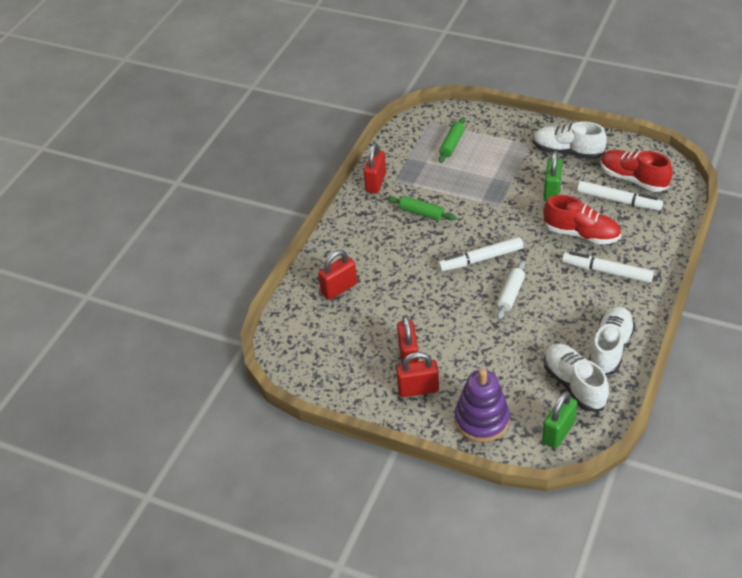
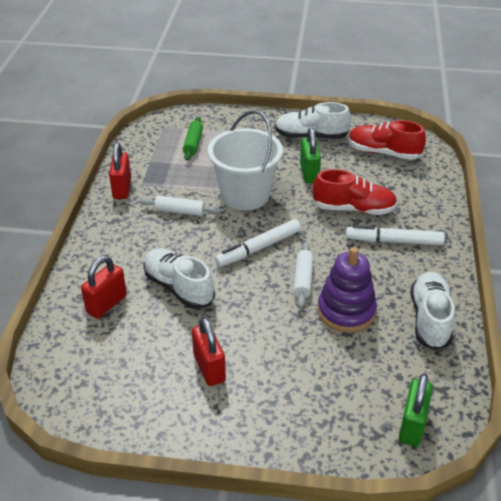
camera: 20 degrees left, 5 degrees down
green rolling pin [387,196,457,221] -> white rolling pin [140,195,221,216]
red padlock [396,352,439,397] -> none
purple stacking toy [455,369,510,442] -> purple stacking toy moved to [318,247,377,333]
white shoe [544,343,609,411] -> white shoe moved to [144,248,215,309]
white marker [577,181,663,211] -> none
none -> white bucket [208,110,283,210]

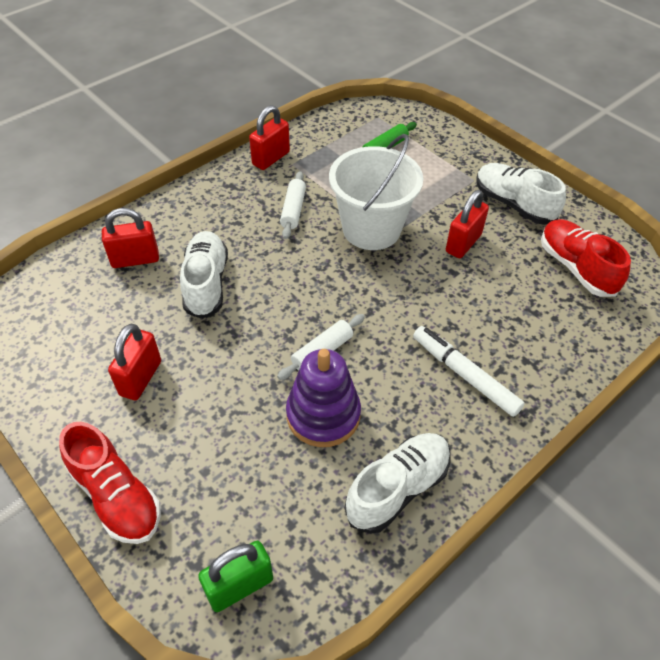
camera: 40 degrees right, 10 degrees up
white rolling pin [140,195,221,216] -> white rolling pin turned 45 degrees clockwise [280,171,306,239]
white marker [215,219,301,267] -> none
green padlock [300,128,321,183] -> red padlock [446,190,489,258]
red shoe [313,169,397,215] -> red shoe moved to [59,422,161,544]

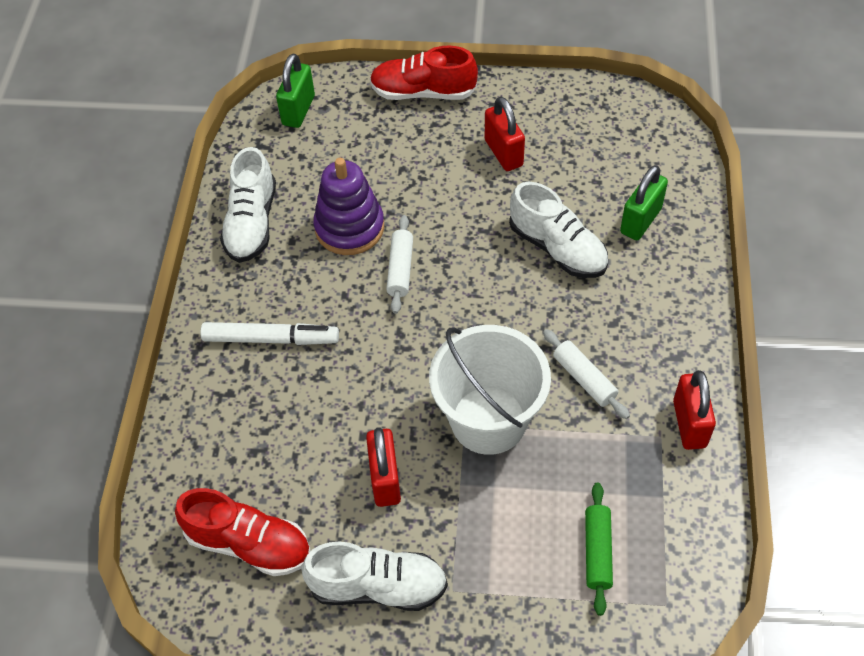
camera: 140 degrees right, 5 degrees up
red padlock [102,208,159,268] -> green padlock [620,165,668,240]

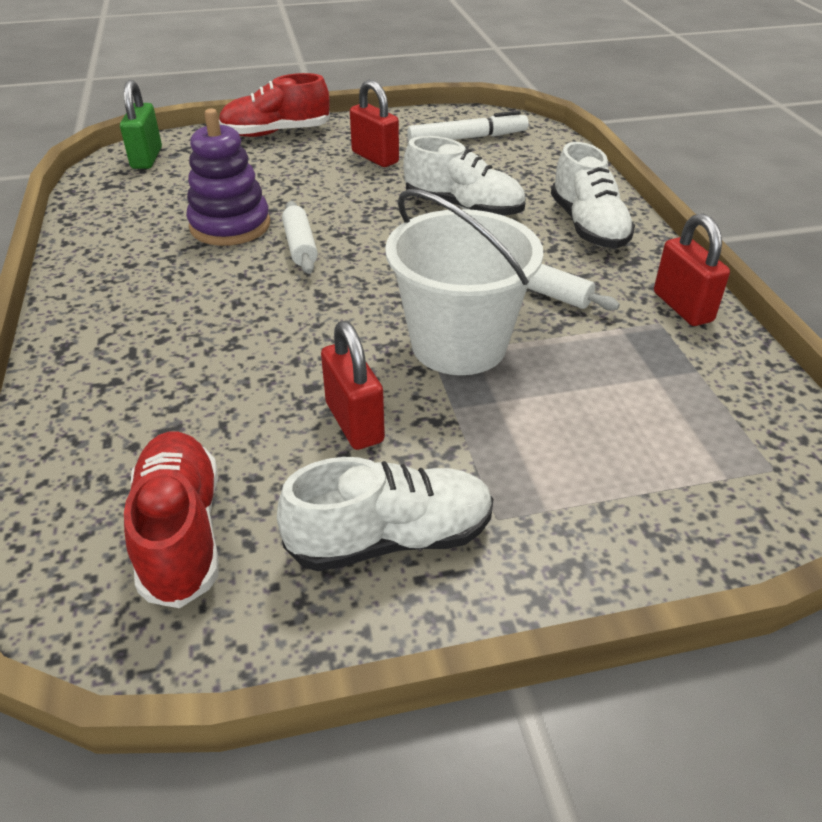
camera: 20 degrees left, 15 degrees down
red shoe [175,488,311,576] -> red shoe turned 105 degrees counterclockwise [124,432,219,608]
white marker [200,322,339,345] -> white marker moved to [407,111,529,141]
white shoe [220,147,276,263] -> white shoe moved to [551,142,635,248]
green rolling pin [585,483,613,616] -> none
green padlock [620,165,668,240] -> none

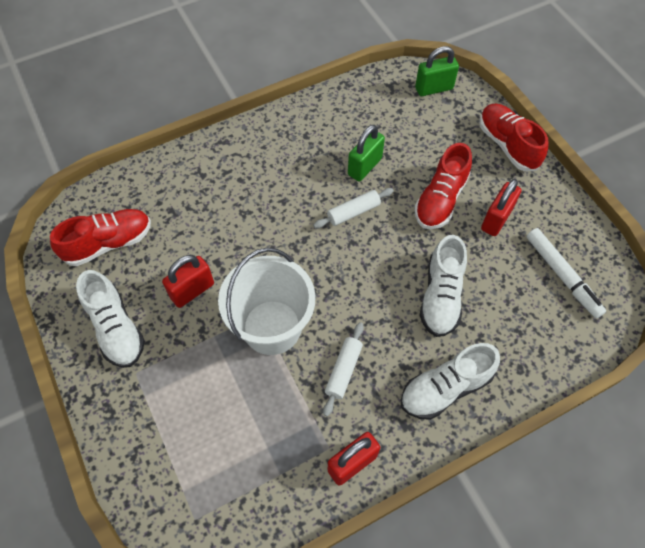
camera: 75 degrees right, 20 degrees up
purple stacking toy [186,109,270,246] -> green padlock [348,125,385,181]
none -> red shoe [414,143,472,229]

